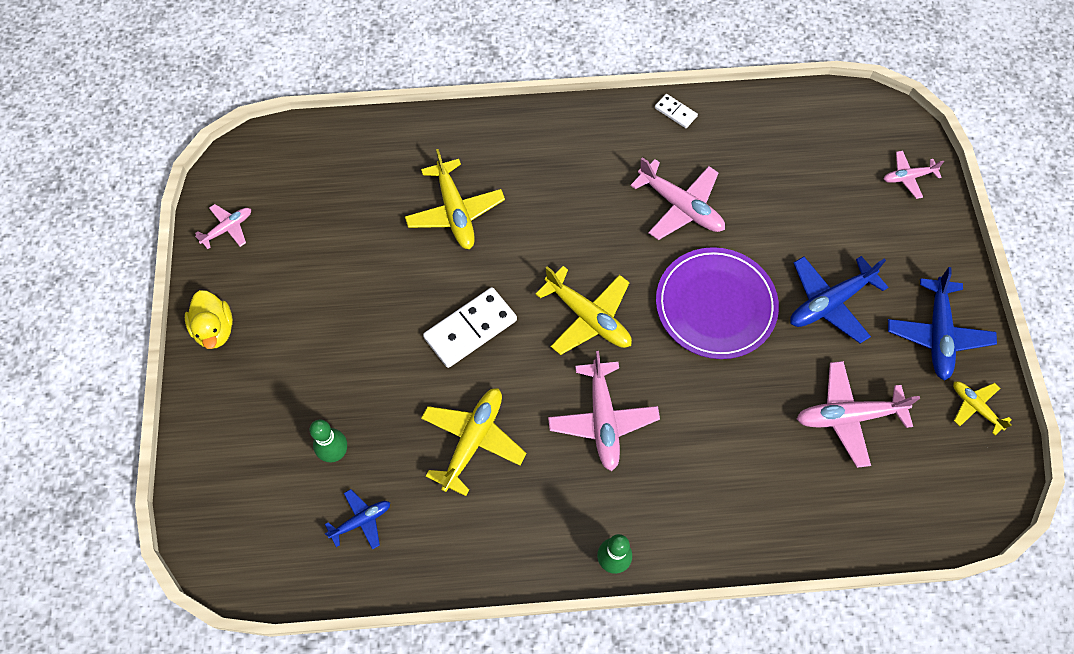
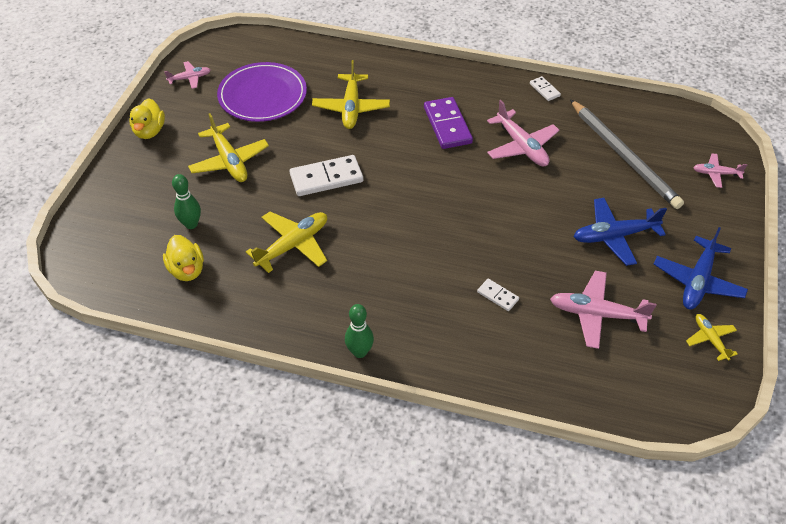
camera: 20 degrees right, 15 degrees down
blue plane [325,489,390,550] -> yellow duck [163,235,204,281]
yellow plane [535,266,632,355] -> yellow plane moved to [188,113,269,182]
pink plane [548,351,660,471] -> none
purple plate [656,247,779,359] -> purple plate moved to [217,62,307,122]
none -> purple domino [424,97,473,149]
none -> white domino [477,279,519,311]
none -> grey pencil [570,99,684,209]

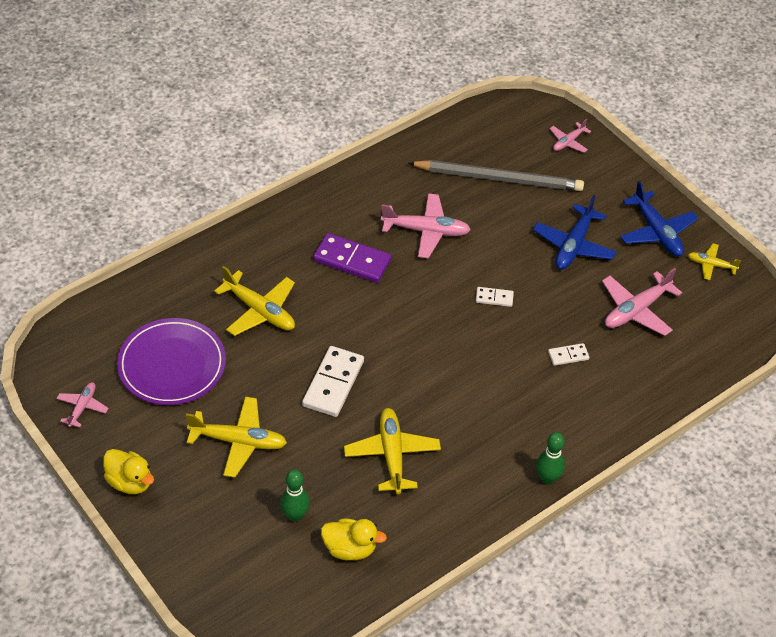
camera: 55 degrees left, 0 degrees up
white domino [530,76,561,101] -> white domino moved to [476,287,514,307]

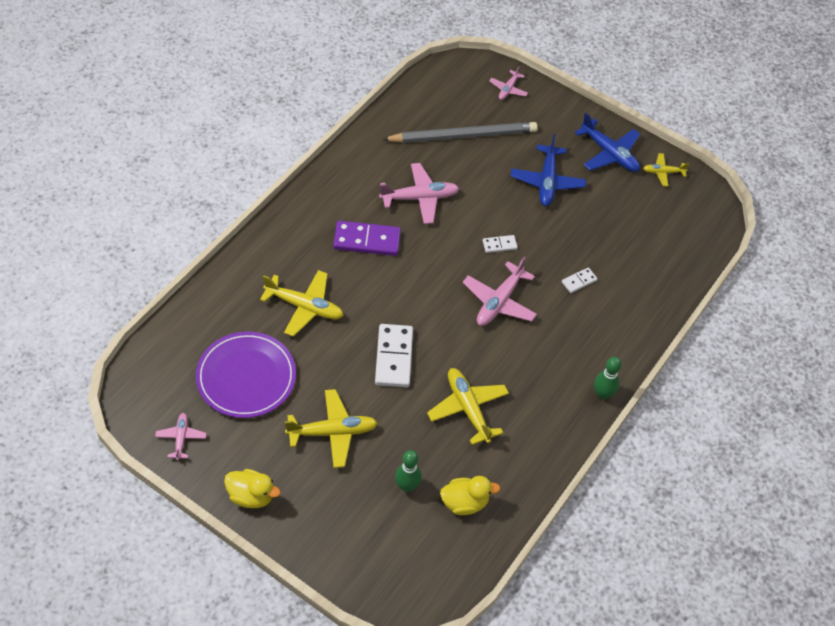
camera: 20 degrees left, 5 degrees up
pink plane [602,268,682,336] -> pink plane moved to [463,256,537,326]

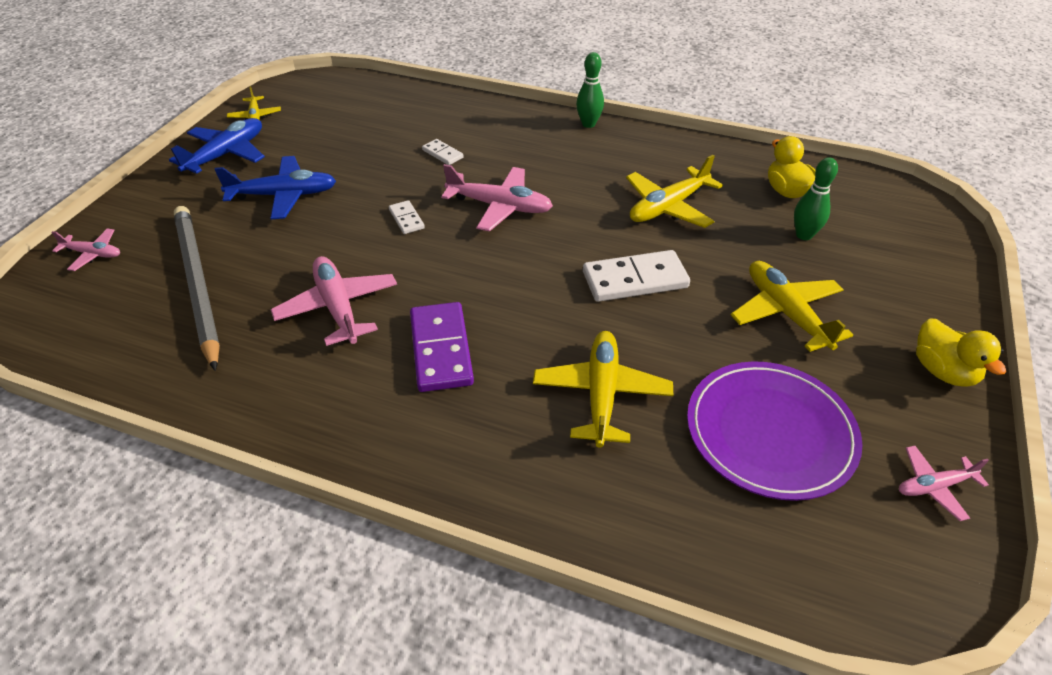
camera: 100 degrees left, 10 degrees down
yellow duck [224,469,281,508] -> yellow duck turned 150 degrees clockwise [916,318,1007,387]

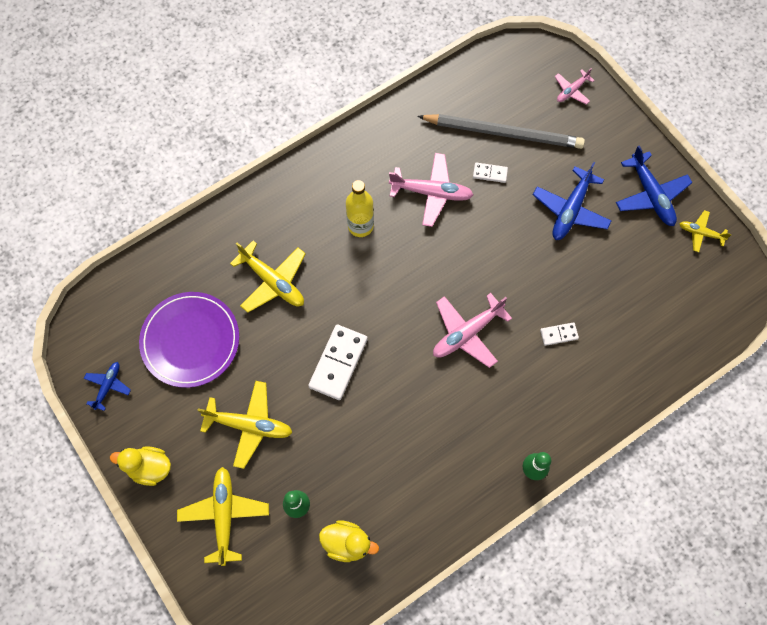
camera: 125 degrees right, 25 degrees up
white domino [389,200,425,234] -> white domino moved to [473,162,508,183]
purple domino [410,302,474,392] -> yellow bottle [346,180,374,237]
yellow plane [626,155,723,228] -> yellow plane moved to [177,467,269,566]
pink plane [899,446,989,521] -> blue plane [84,362,131,411]

